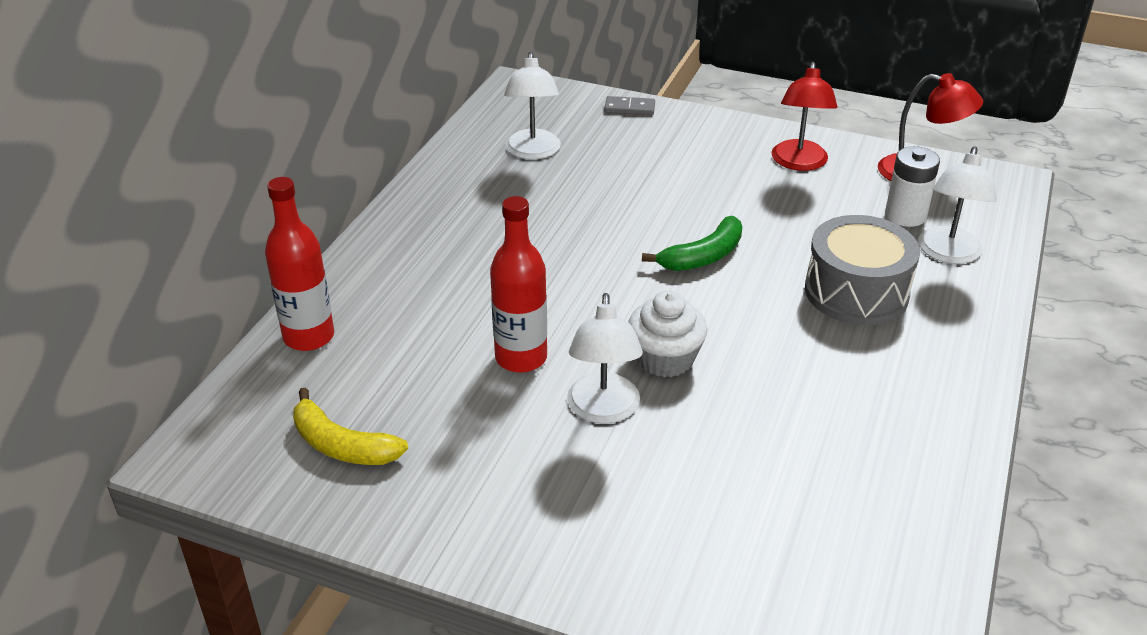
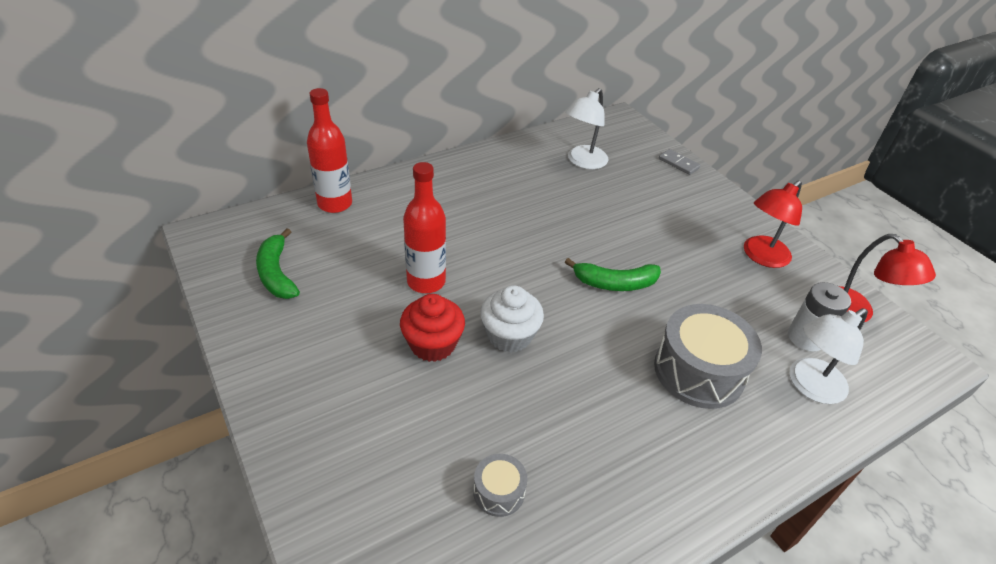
camera: 35 degrees right, 5 degrees up
yellow banana [293,387,408,465] -> green banana [256,228,300,299]
white lamp [567,293,643,424] -> red cupcake [400,294,465,362]
none -> grey drum [473,454,527,517]

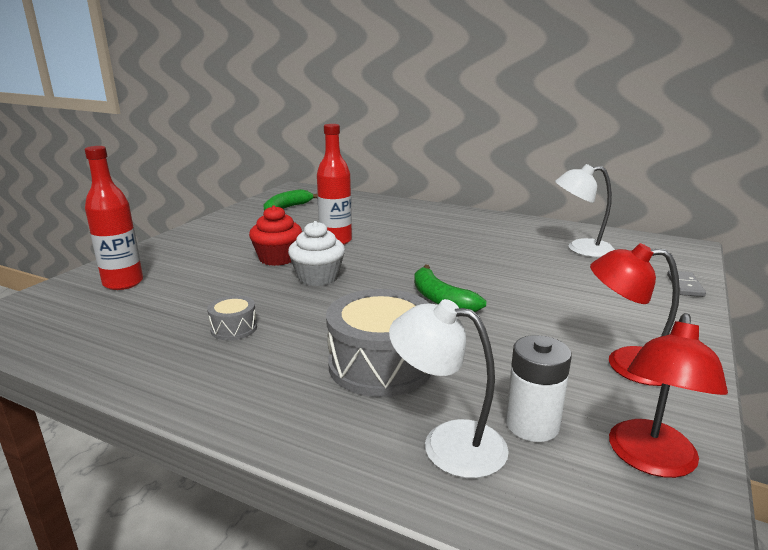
camera: 60 degrees right, 20 degrees down
red bottle [307,88,352,213] -> red bottle moved to [85,146,143,290]
grey drum [473,454,527,517] -> grey drum moved to [207,295,257,340]

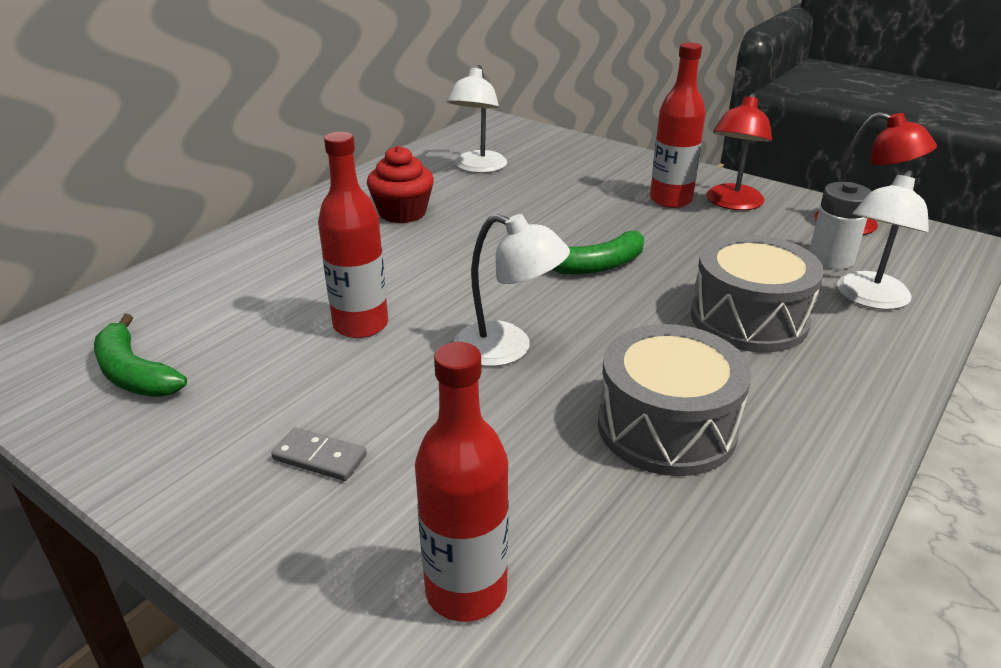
camera: 80 degrees left, 10 degrees up
grey drum [207,295,257,340] -> grey drum [598,324,752,476], size x2.06
red cupcake [249,205,302,266] -> red cupcake moved to [367,146,434,223]
white cupcake [288,221,345,286] -> white lamp [454,214,570,367]
grey domino [667,270,706,297] -> grey domino moved to [271,428,367,481]
none -> red bottle [650,42,706,208]

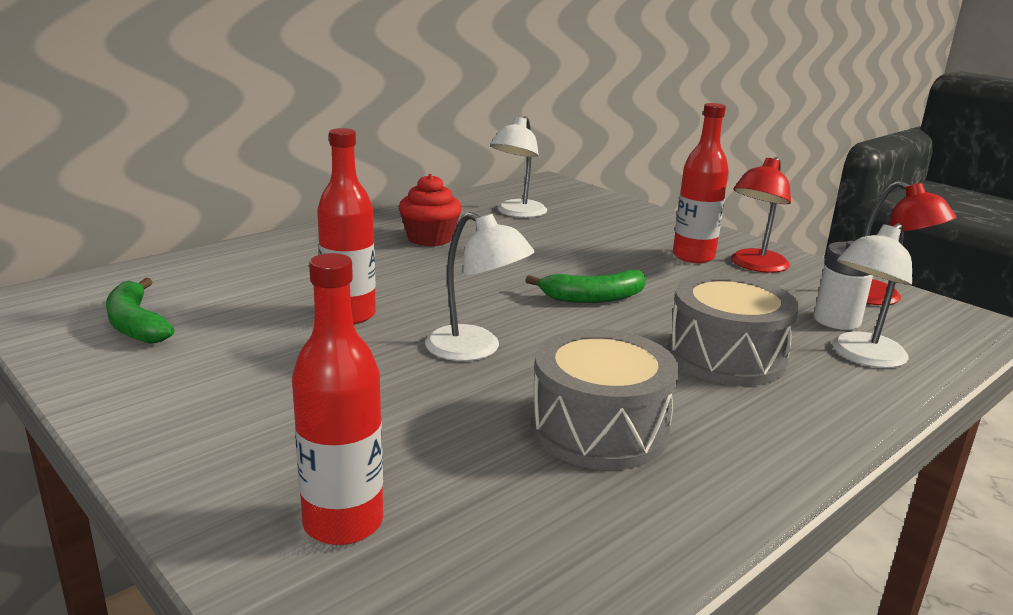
camera: 10 degrees right, 10 degrees down
grey domino [271,428,367,481] -> none

